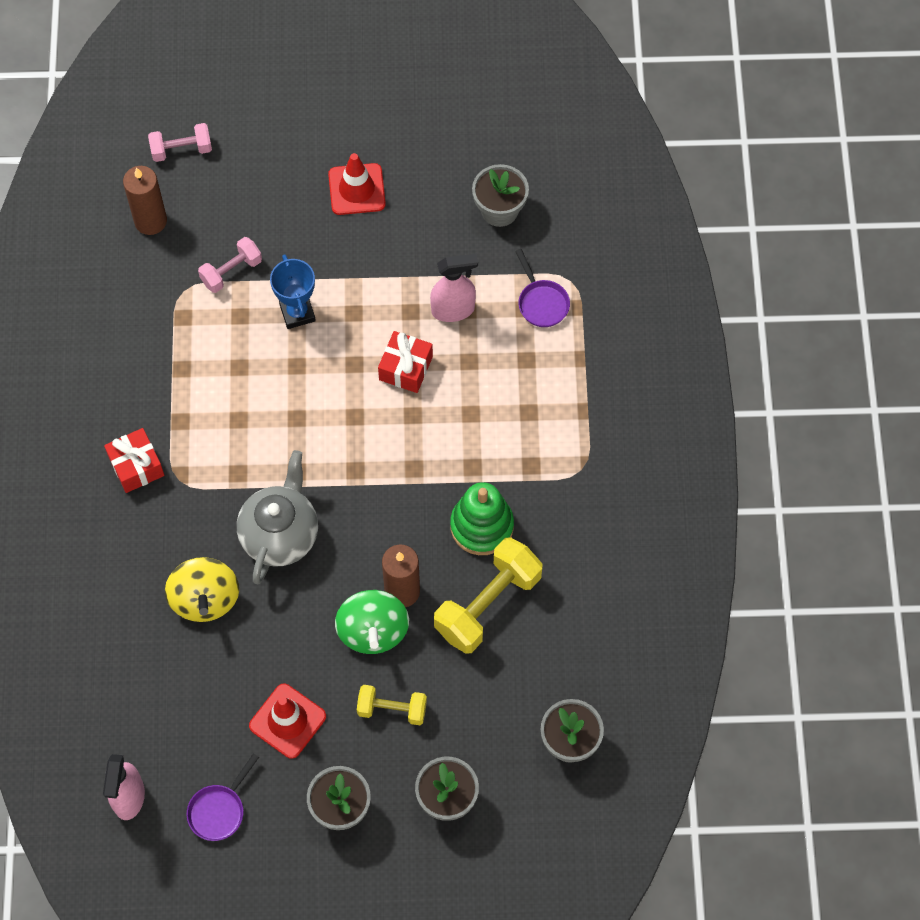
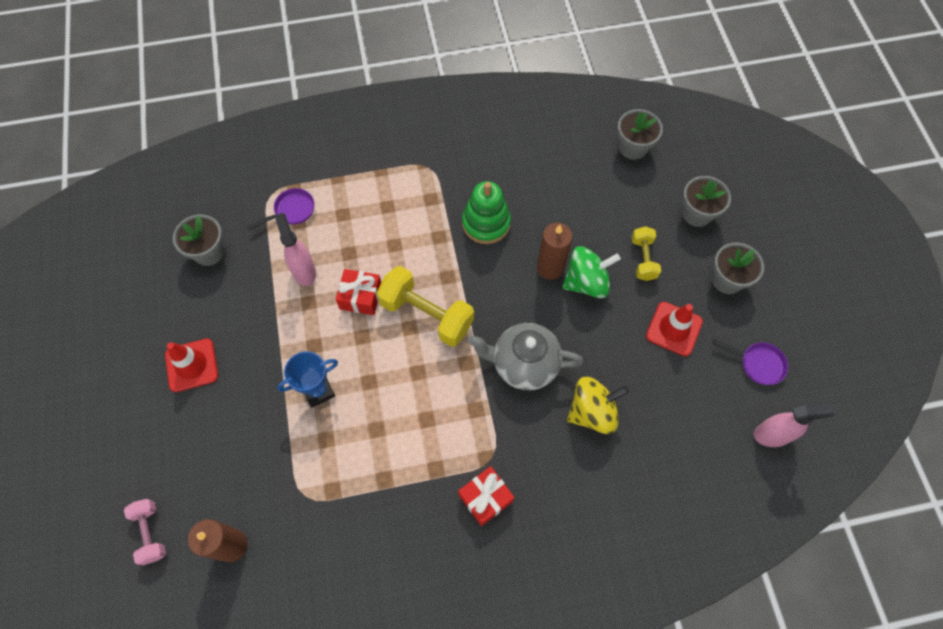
camera: 100 degrees left, 0 degrees up
pink dumbbell [198,237,262,293] -> none
yellow dumbbell [434,537,542,654] -> yellow dumbbell moved to [377,266,474,347]

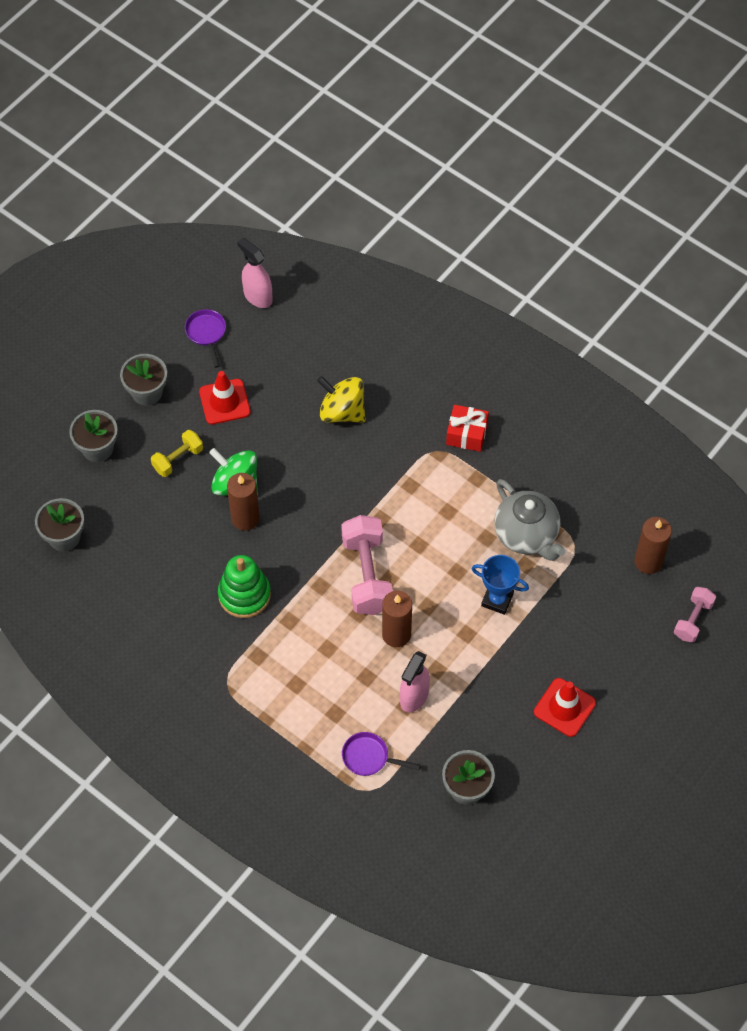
camera: 130 degrees left, 5 degrees down
red gift [336,269,381,315] -> brown candle [382,591,412,647]
yellow dumbbell [377,266,474,347] -> pink dumbbell [341,515,393,615]
grey teapot [467,323,583,390] -> grey teapot moved to [494,479,565,561]

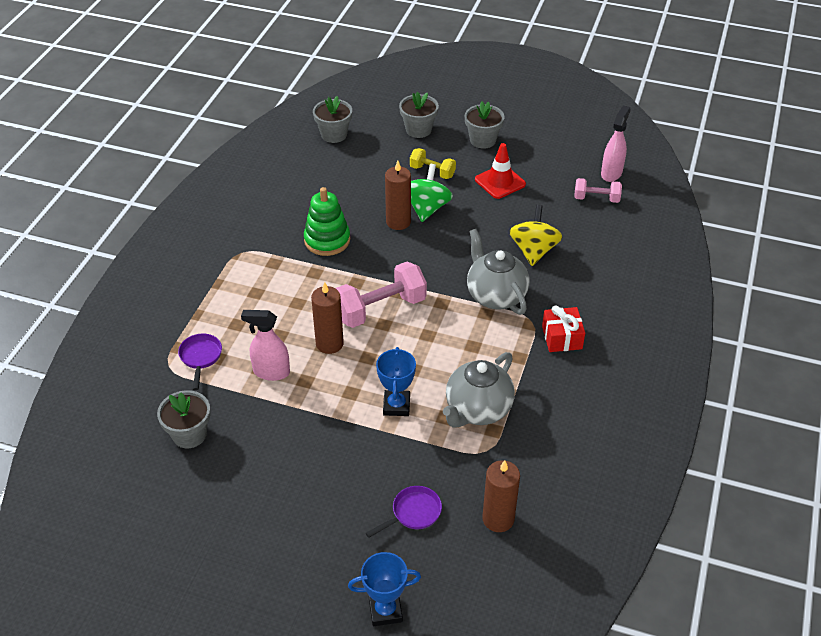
camera: 70 degrees right, 15 degrees down
purple pan [185,309,226,368] -> purple pan moved to [366,486,442,538]
red traffic cone [534,678,596,737] -> none
pink dumbbell [674,587,716,642] -> pink dumbbell moved to [574,178,622,203]
none -> blue trophy [348,552,421,626]
none -> grey teapot [467,229,529,315]

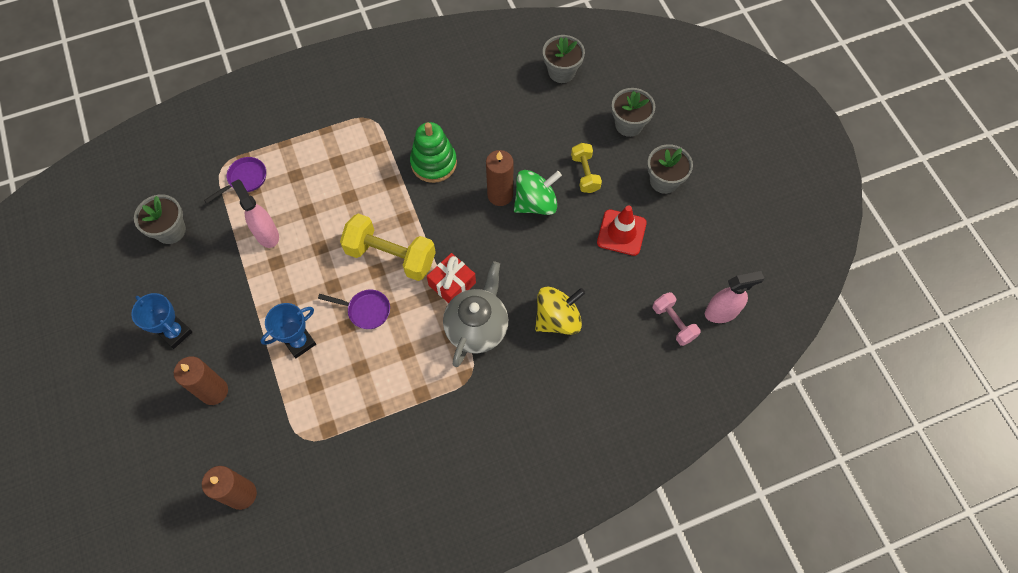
camera: 50 degrees right, 20 degrees up
brown candle [311,282,344,354] -> brown candle moved to [174,356,228,405]
pink dumbbell [335,262,427,328] -> yellow dumbbell [340,213,436,281]
blue trophy [348,552,421,626] -> blue trophy moved to [131,293,192,349]
purple pan [366,486,442,538] -> purple pan moved to [318,290,390,329]
grey teapot [443,352,515,428] -> none
red gift [542,305,585,352] -> red gift moved to [427,253,476,303]

